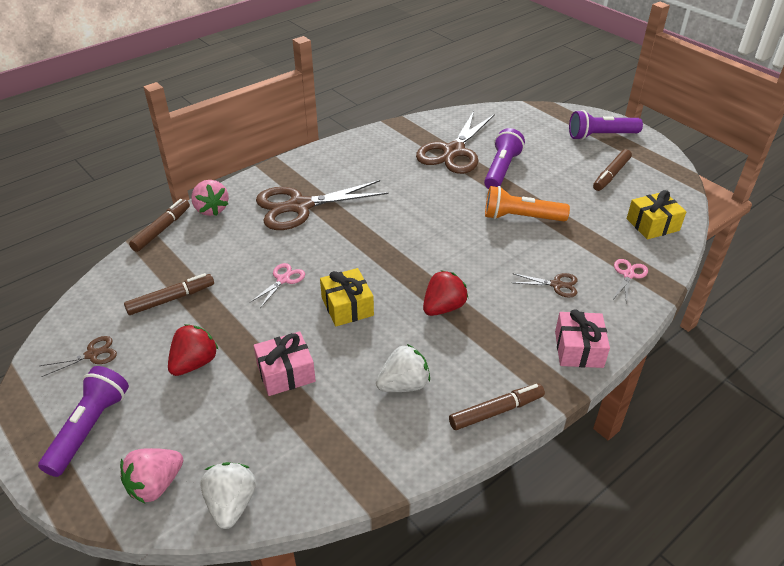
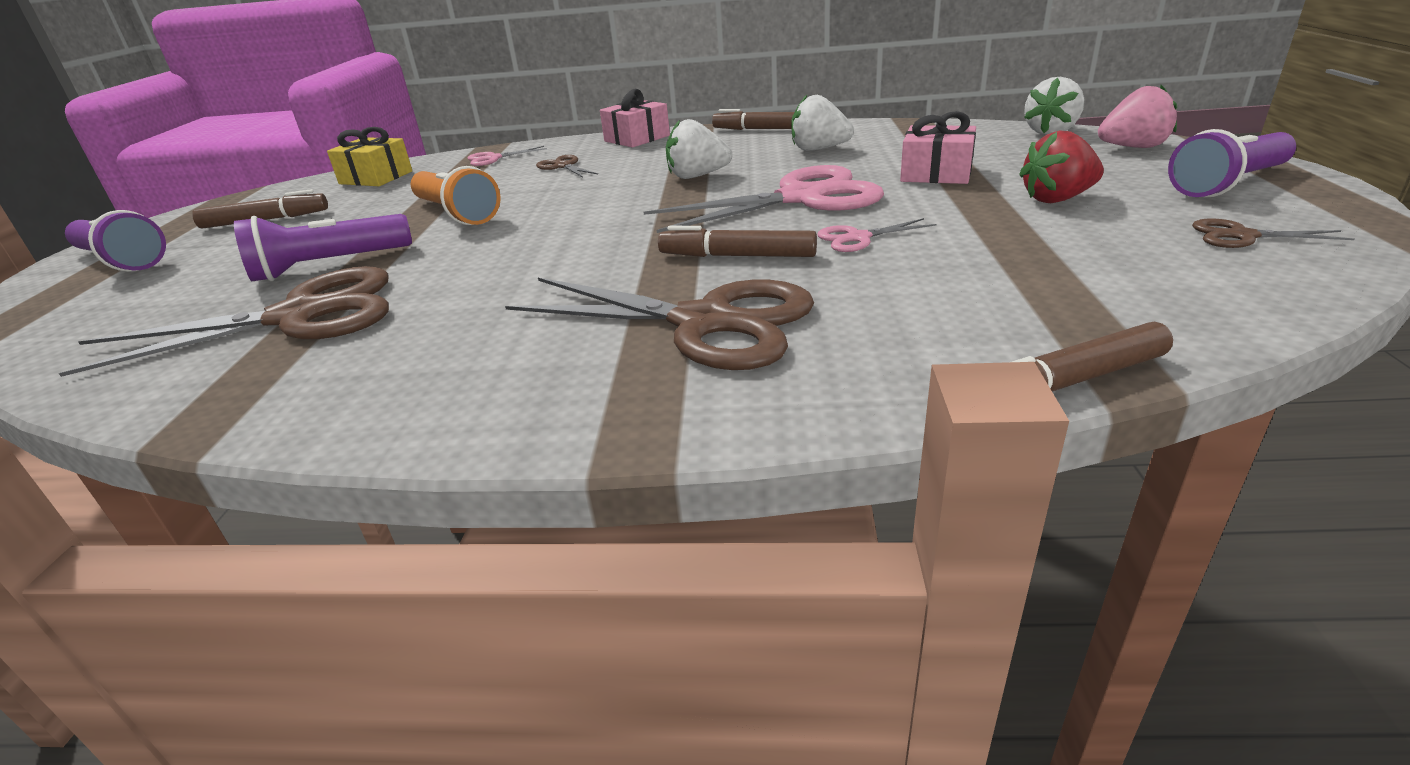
camera: 135 degrees left, 10 degrees down
brown marker [124,273,214,315] -> brown marker moved to [658,226,817,257]
pink strawberry [191,180,229,216] -> none
yellow gift [320,268,374,326] -> pink scissors [644,165,884,233]
red strawberry [423,270,468,316] -> white strawberry [666,119,732,179]

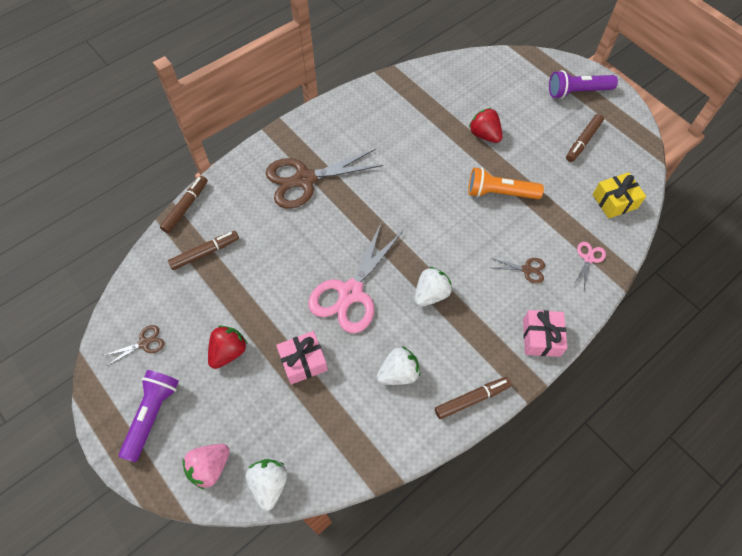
camera: 135 degrees right, 30 degrees up
brown scissors [59,266,389,377] -> none
purple flashlight [234,214,412,281] -> red strawberry [469,108,502,143]
brown marker [658,226,817,257] -> brown marker moved to [168,231,239,270]
pink scissors [818,218,936,252] -> none

